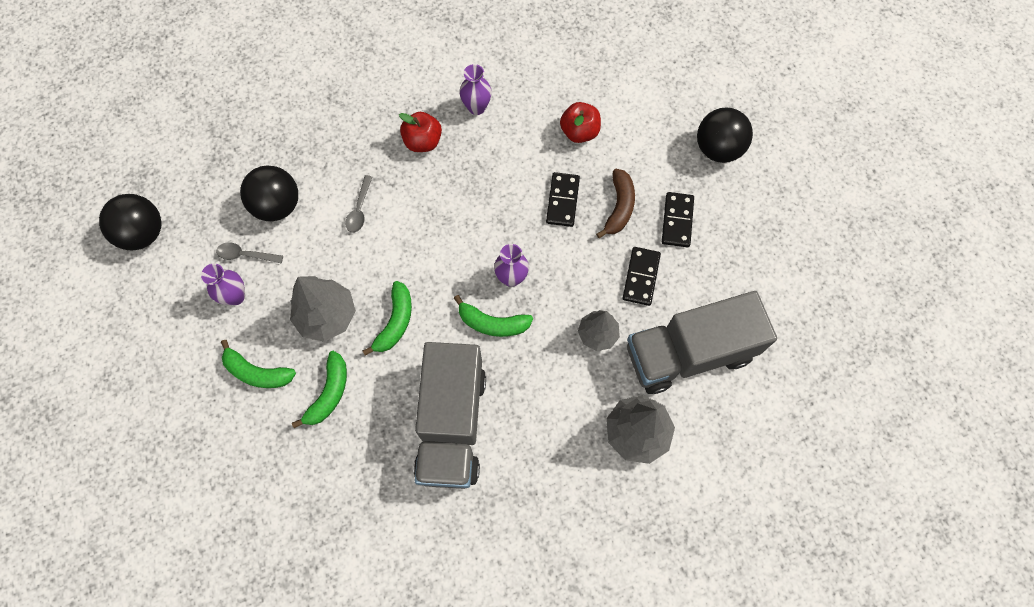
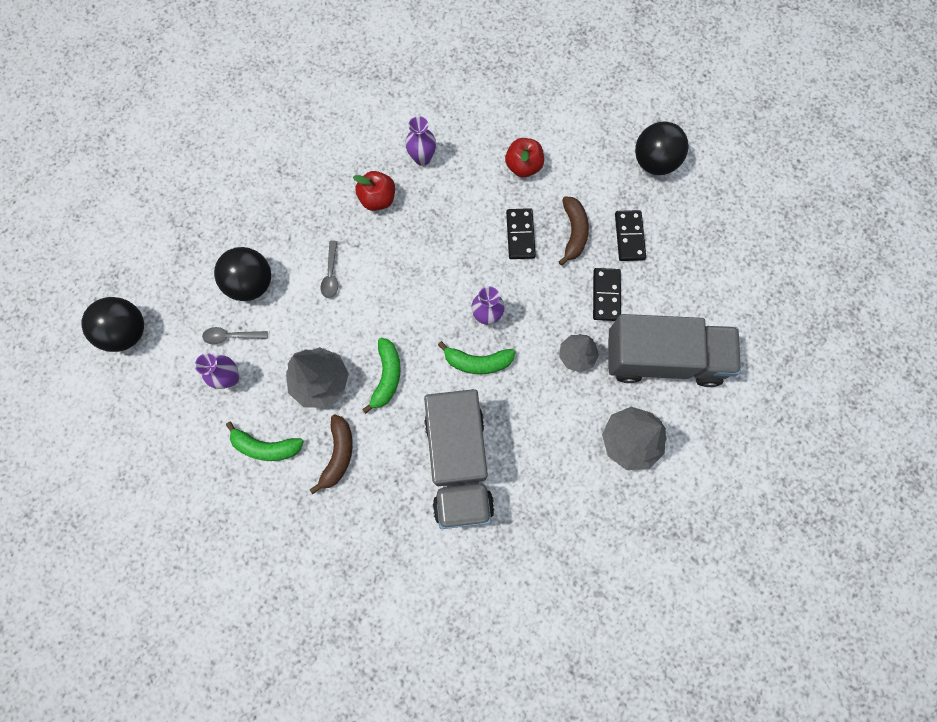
camera: 10 degrees left, 5 degrees up
green banana [292,351,347,428] -> brown banana [310,414,353,494]
grey truck [627,291,777,394] -> grey truck turned 150 degrees counterclockwise [608,314,741,387]

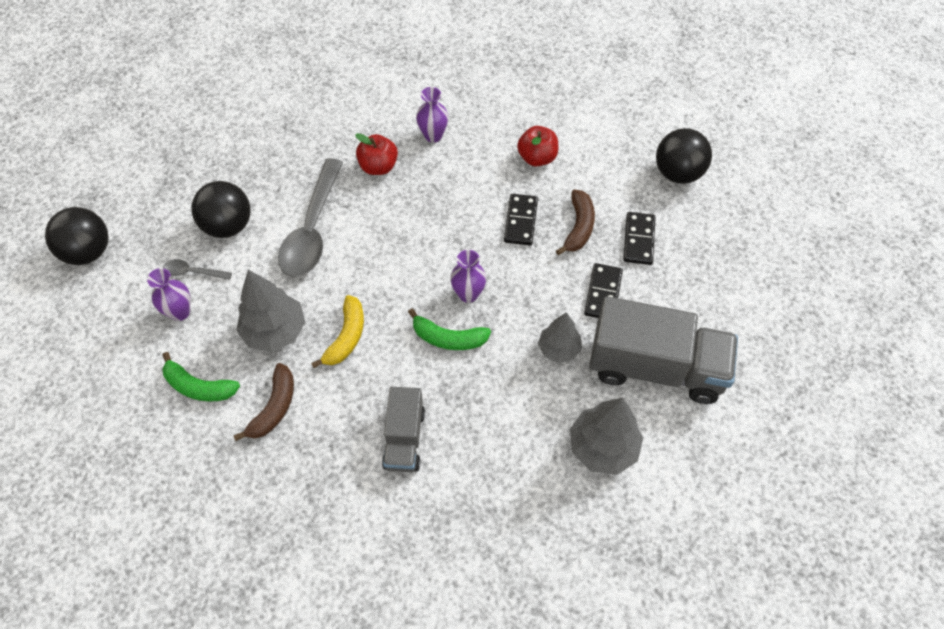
camera: 10 degrees right, 15 degrees down
grey spoon [321,240,338,298] -> grey spoon [278,158,343,277], size x2.23
green banana [362,338,401,414] -> yellow banana [311,295,364,368]
grey truck [424,389,495,529] -> grey truck [382,387,425,472], size x0.55

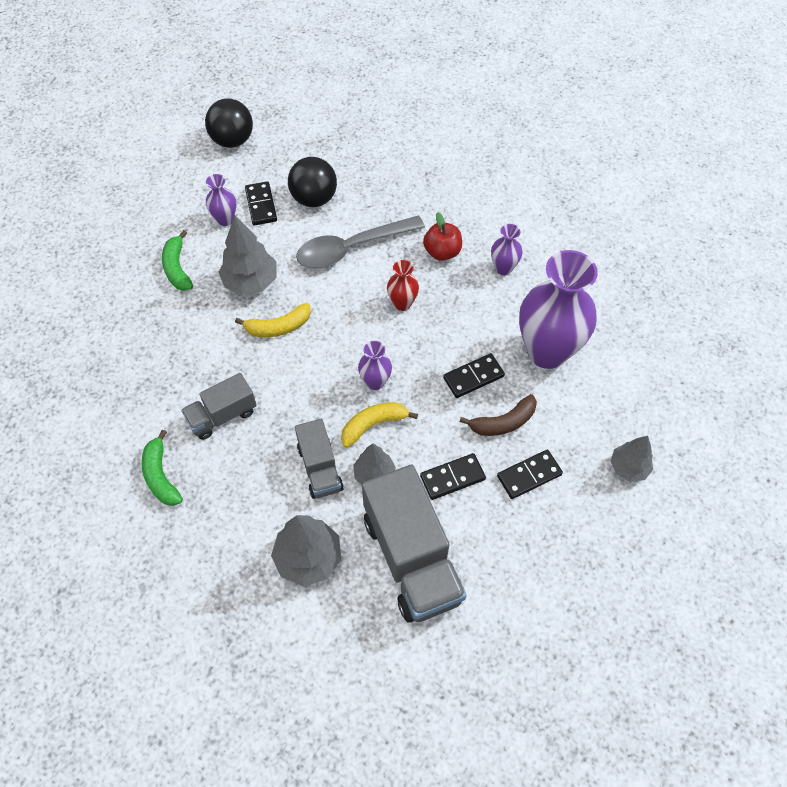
camera: 55 degrees right, 0 degrees up
grey spoon [163,259,232,280] -> black domino [245,181,277,226]
brown banana [233,363,294,441] -> none
green banana [408,309,491,350] -> green banana moved to [142,429,183,506]
red apple [517,126,558,166] -> purple vase [519,250,598,369]
black ball [656,128,712,184] -> grey tree [610,436,653,482]
none -> grey truck [295,419,344,499]
none -> yellow banana [341,402,418,448]
none -> red vase [387,260,419,311]

